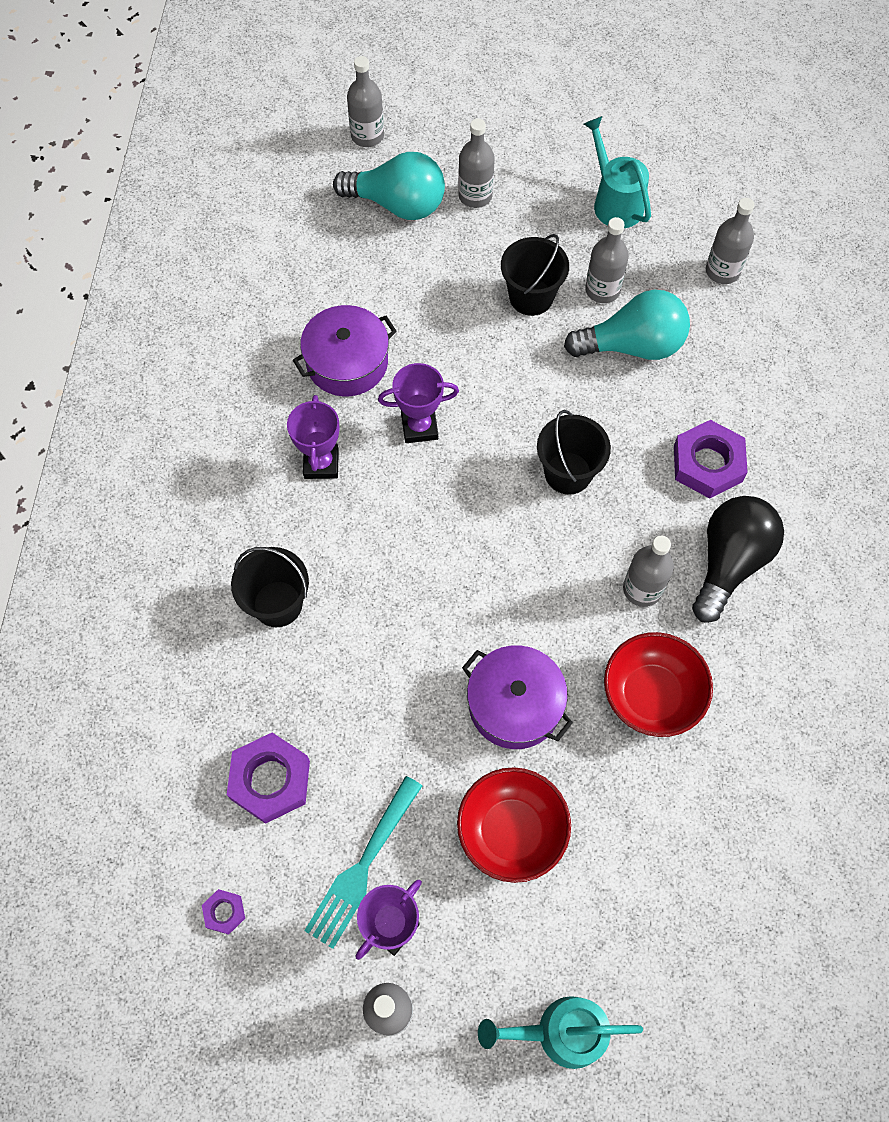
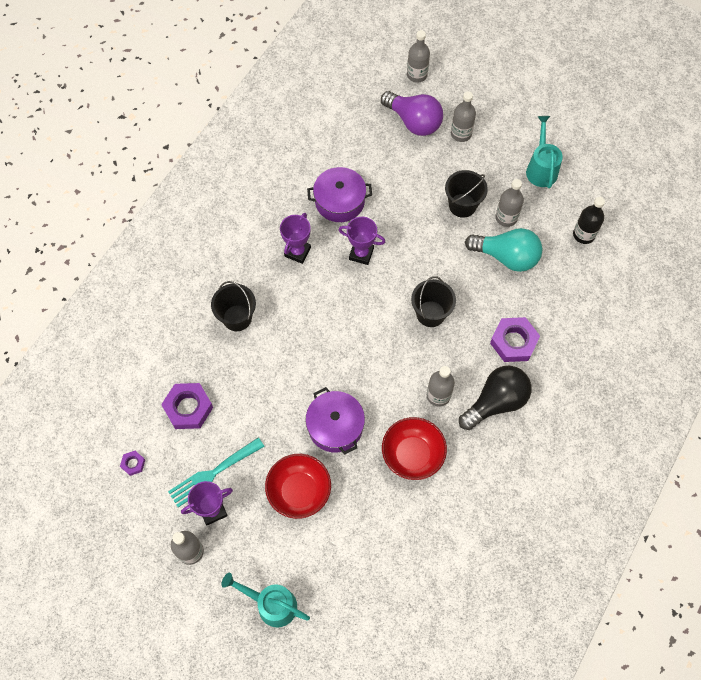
camera: 25 degrees right, 0 degrees up
turquoise light bulb [333,152,445,220] -> purple light bulb [381,91,443,136]
grey bottle [706,198,755,284] -> black bottle [573,197,605,244]

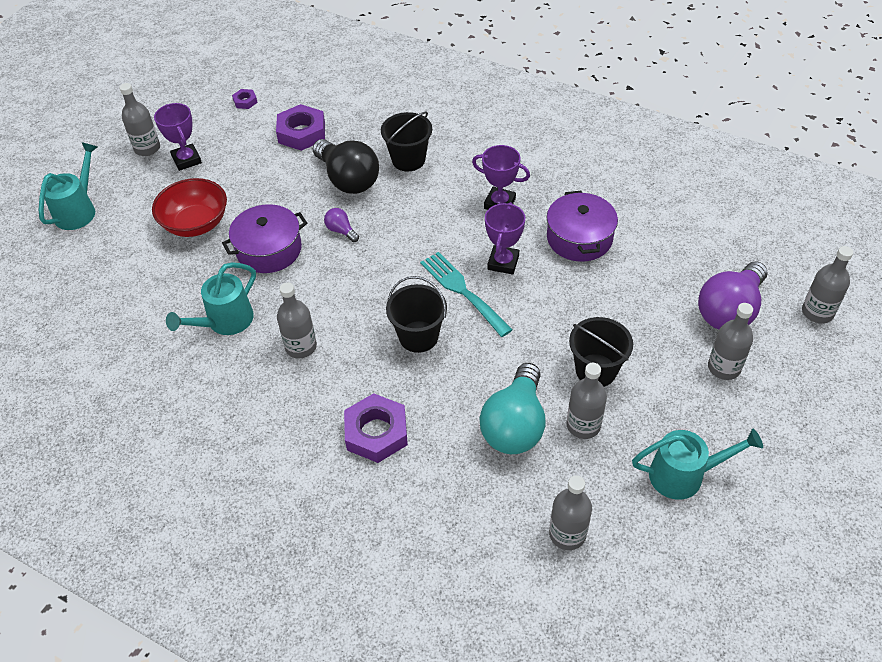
camera: 90 degrees right, 15 degrees down
turquoise fork [168,437,265,507] -> turquoise fork moved to [420,252,513,337]
red bowl [382,417,447,480] -> turquoise watering can [166,262,256,335]
black light bulb [459,366,532,430] -> black light bulb moved to [313,139,379,194]
black bottle [573,197,605,244] -> grey bottle [549,475,592,550]
none -> purple light bulb [324,208,359,242]

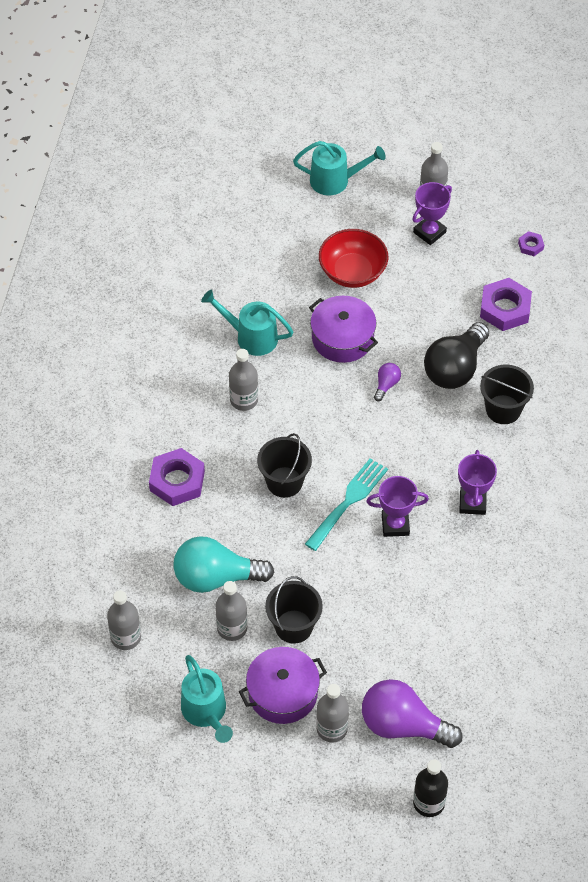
camera: 70 degrees right, 5 degrees up
purple pot [547,191,618,262] -> purple pot moved to [239,647,327,724]
grey bottle [802,246,853,323] -> black bottle [413,760,448,817]

